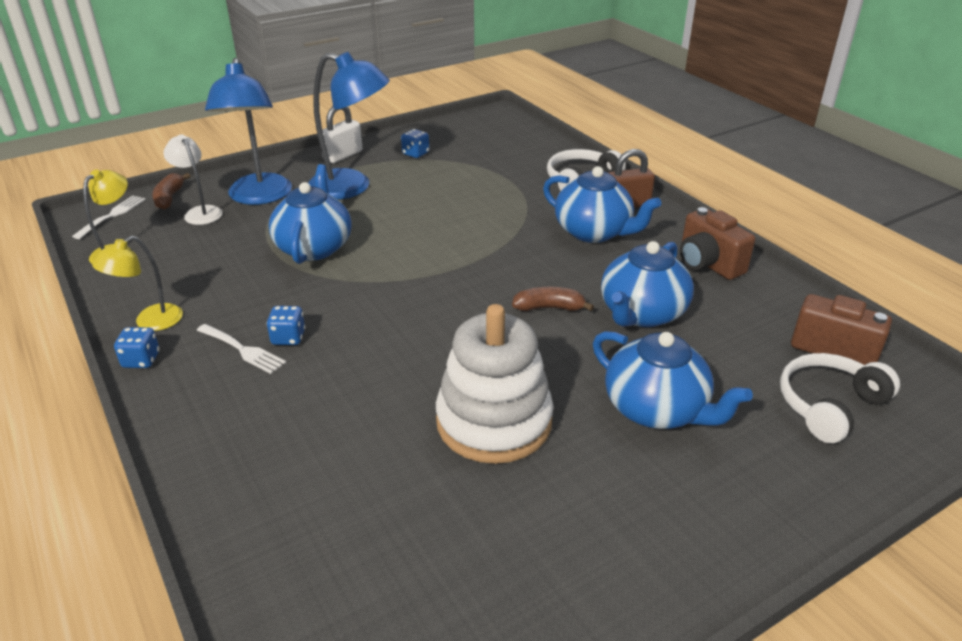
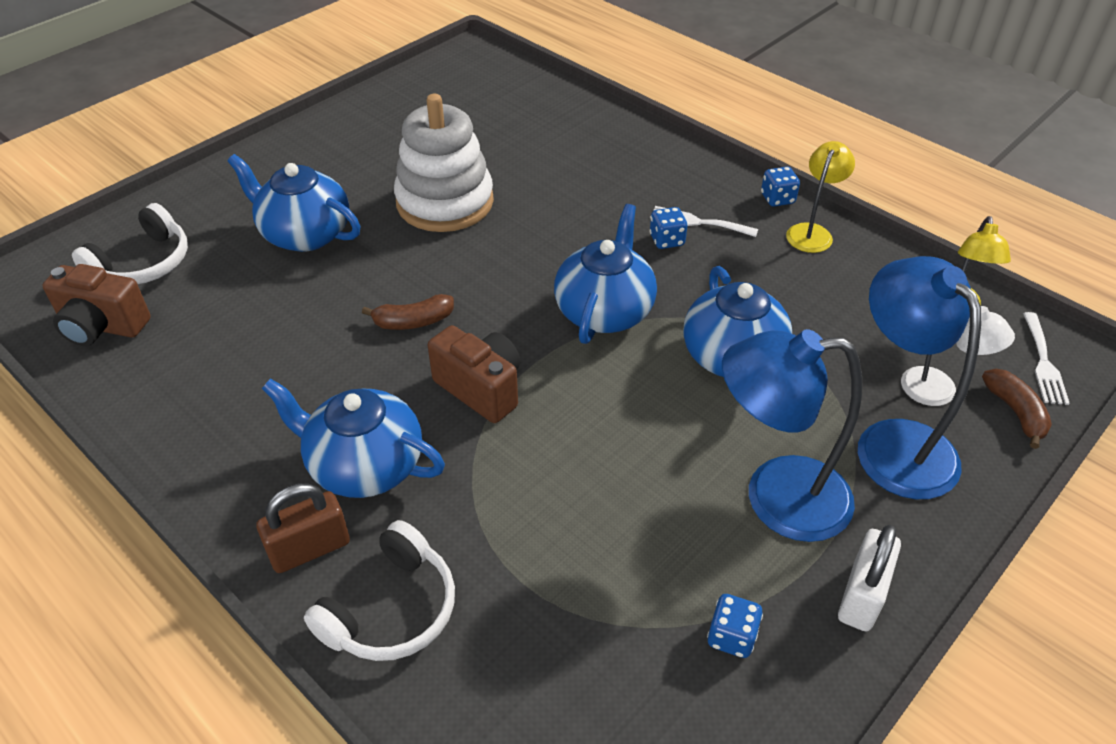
camera: 165 degrees right, 10 degrees up
blue teapot [601,241,694,327] -> blue teapot moved to [554,204,657,344]
brown camera [680,207,755,280] -> brown camera moved to [428,325,520,423]

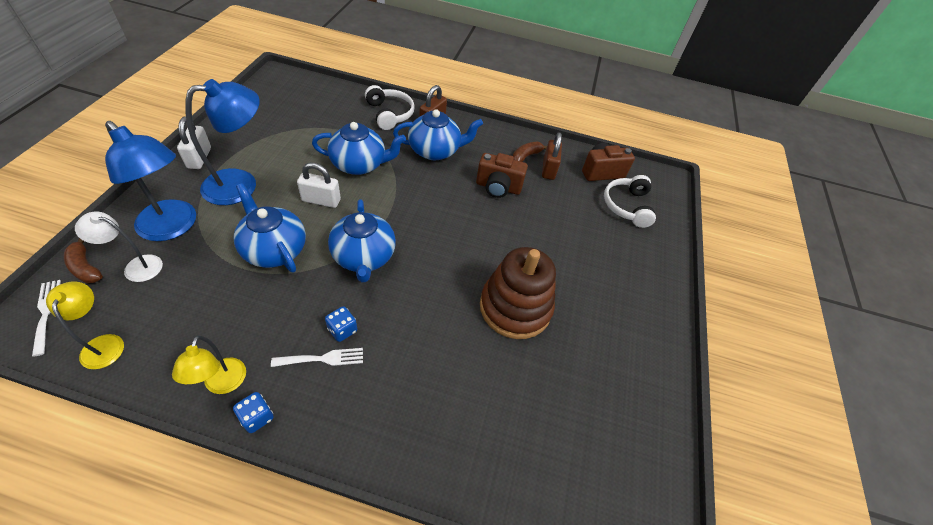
camera: 145 degrees right, 5 degrees up
blue teapot [228,154,360,252] -> blue teapot moved to [312,122,406,175]
white headphones [304,520,455,661] -> white headphones turned 150 degrees clockwise [365,85,415,130]
brown banana [362,294,454,330] -> brown banana moved to [513,142,547,162]
white stacking toy [394,94,494,232] -> brown stacking toy [480,247,556,339]
brown camera [428,325,520,423] -> brown camera moved to [476,153,528,198]
blue dice [707,594,763,658] -> none
none -> white padlock [297,163,341,208]
none -> brown padlock [542,132,562,180]

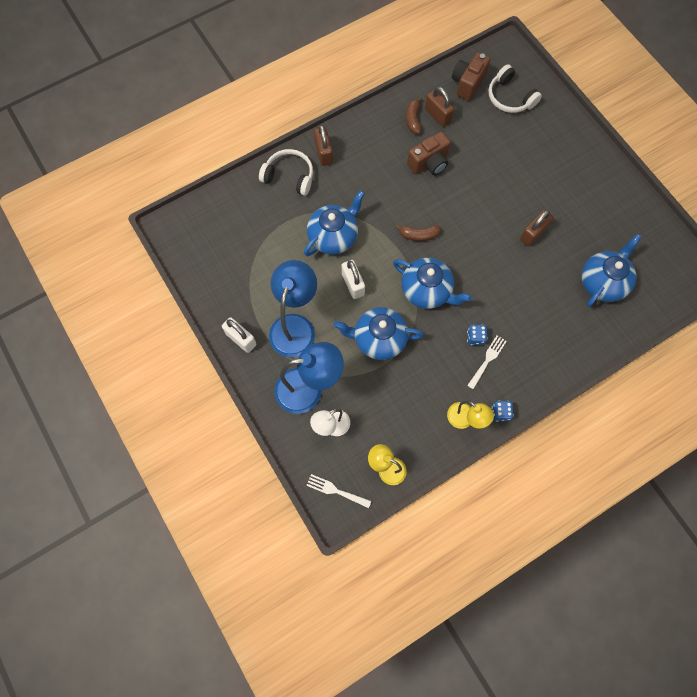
camera: 40 degrees left, 20 degrees up
brown banana [64,238,103,283] -> brown banana moved to [395,224,441,241]
white padlock [297,163,341,208] -> white padlock turned 75 degrees counterclockwise [342,260,365,299]
blue teapot [393,109,483,160] -> blue teapot moved to [582,234,641,307]
brown stacking toy [480,247,556,339] -> brown padlock [520,210,553,247]

